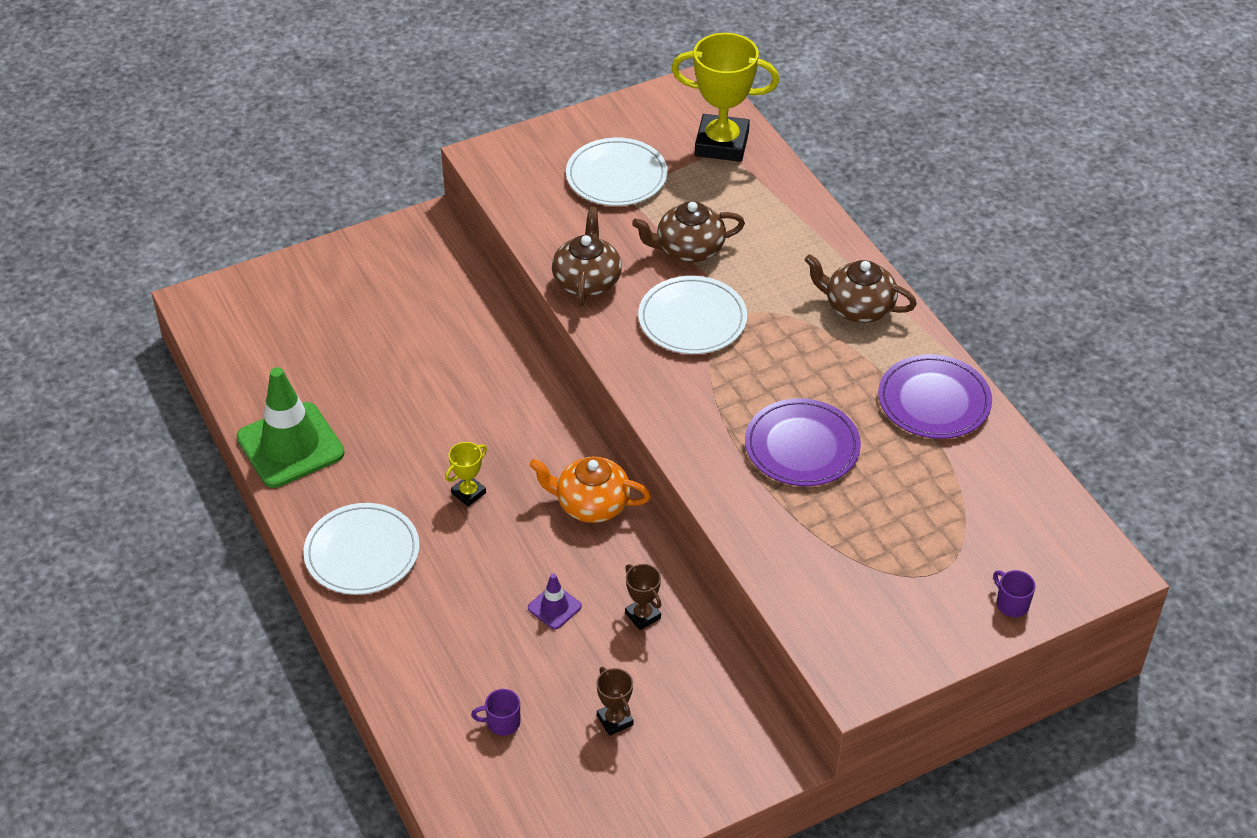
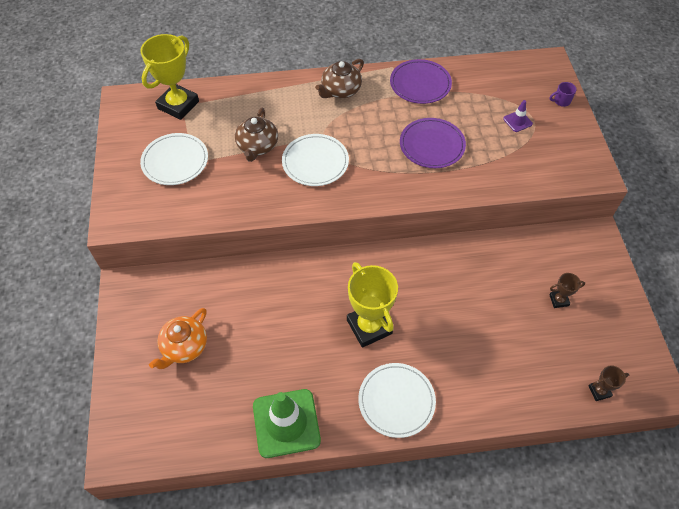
camera: 70 degrees left, 10 degrees up
yellow trophy [445,442,487,506] -> yellow trophy [347,262,398,348], size x2.15
purple mug [471,689,520,736] -> none
purple traffic cone [528,574,582,629] -> purple traffic cone moved to [503,100,533,132]
orange teapot [529,457,651,523] -> orange teapot moved to [149,308,207,369]
brown teapot [552,207,622,306] -> none
brown trophy [625,564,661,630] -> brown trophy moved to [589,365,629,401]

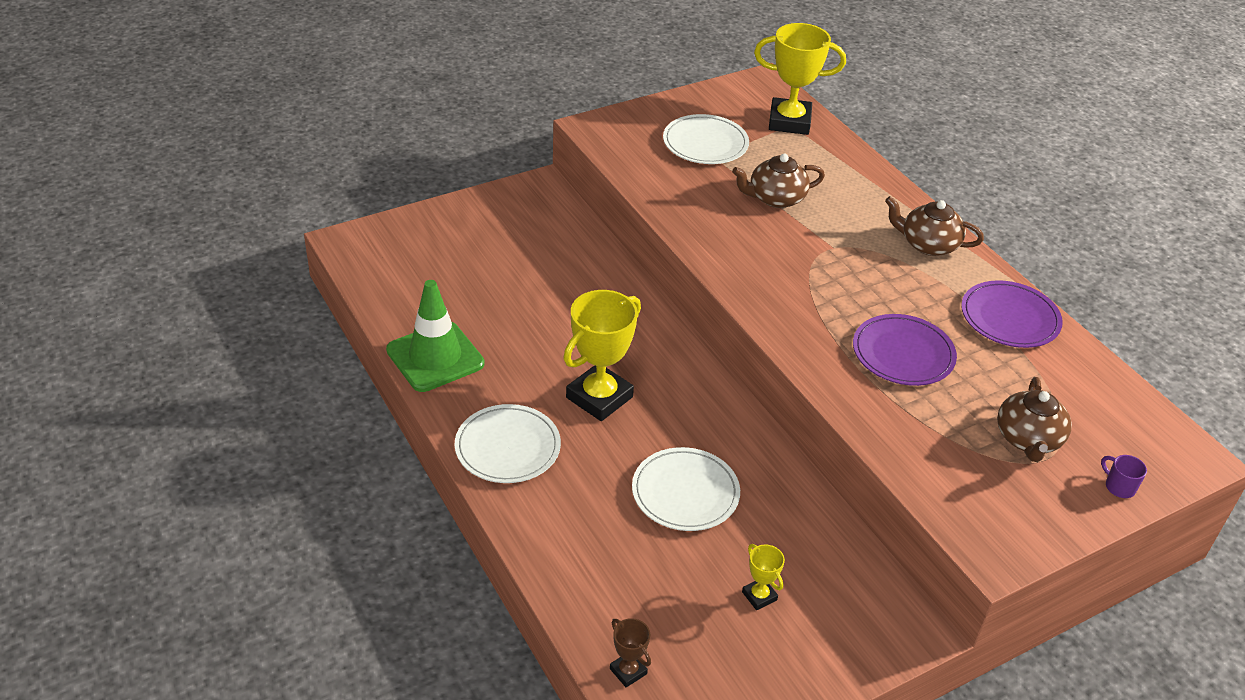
camera: 65 degrees right, 15 degrees down
orange teapot [149,308,207,369] -> none
white plate [282,134,349,186] -> white plate moved to [632,447,740,531]
purple traffic cone [503,100,533,132] -> brown teapot [997,377,1072,462]
brown trophy [549,273,585,308] -> yellow trophy [742,544,785,610]

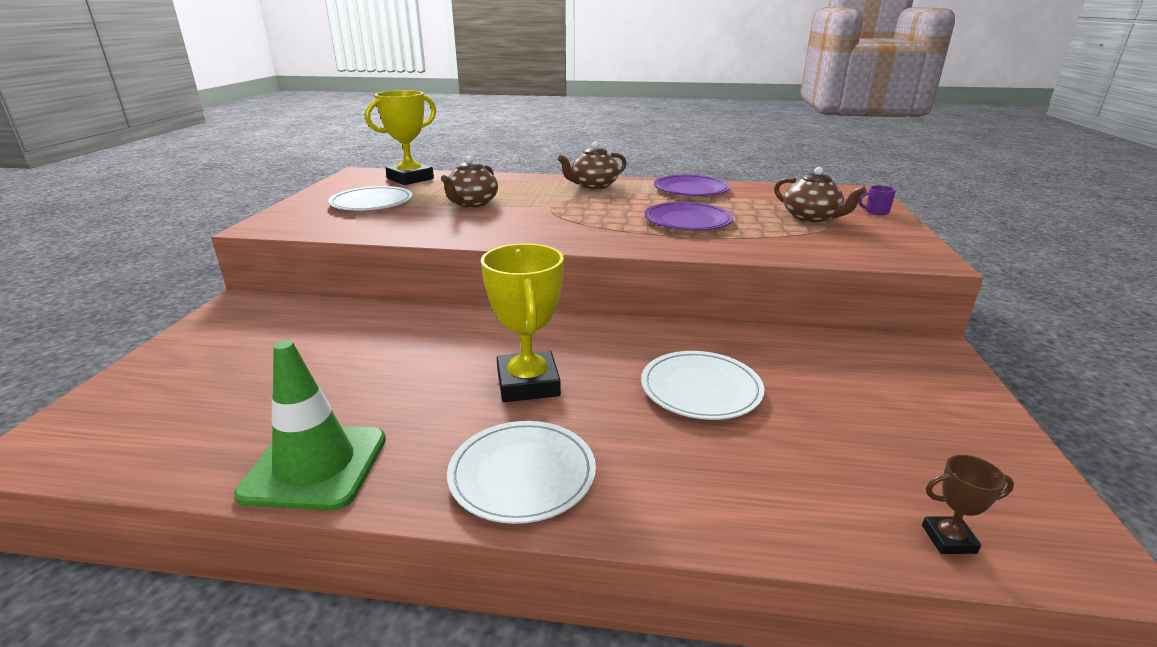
camera: 50 degrees left, 15 degrees down
yellow trophy [742,544,785,610] -> none

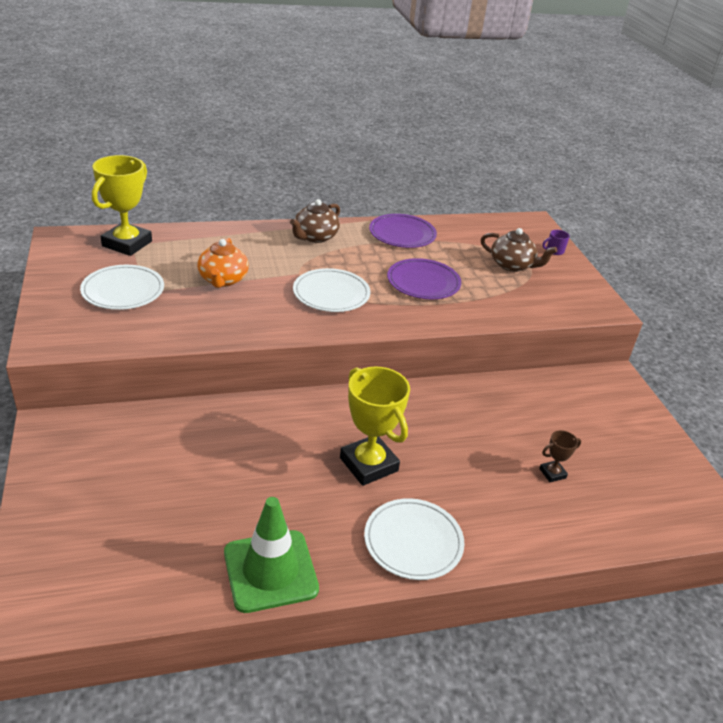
camera: 25 degrees left, 10 degrees up
brown teapot [441,156,498,208] -> orange teapot [197,238,249,288]
white plate [641,351,764,420] -> white plate moved to [293,268,371,312]
brown trophy [922,455,1014,554] -> brown trophy moved to [539,430,581,482]

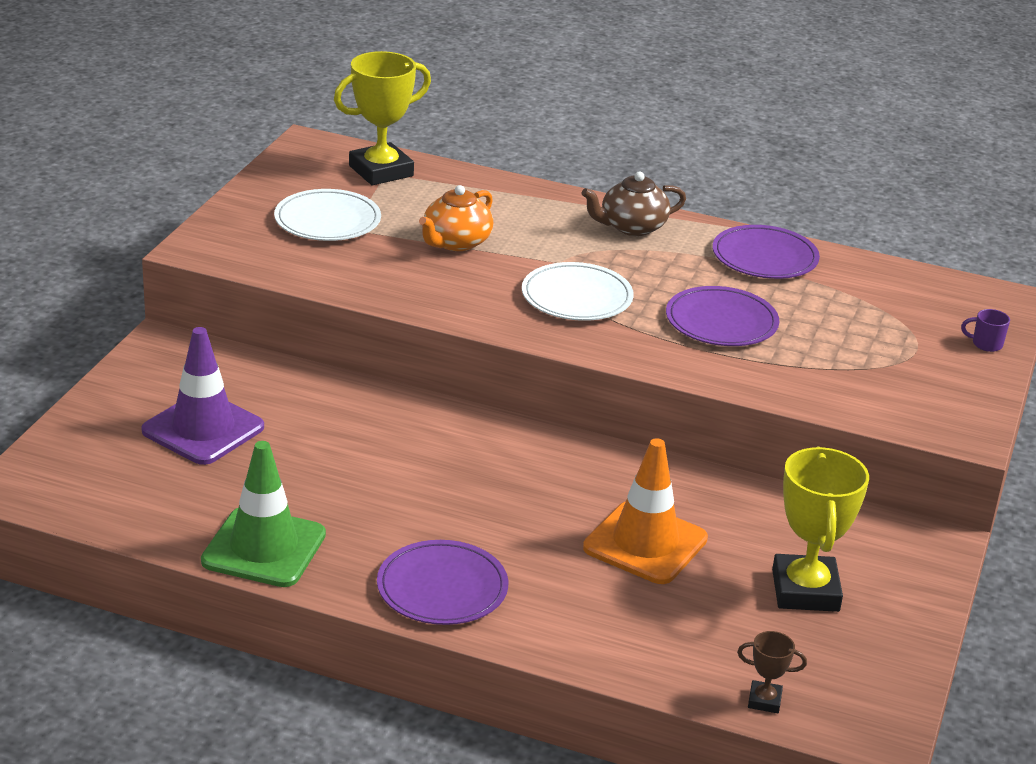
camera: 35 degrees right, 5 degrees down
yellow trophy [340,366,410,486] -> yellow trophy moved to [772,447,869,612]
white plate [364,498,465,580] -> purple plate [377,540,508,625]
brown teapot [481,228,557,272] -> none
brown trophy [539,430,581,482] -> brown trophy moved to [737,631,807,713]
none -> purple traffic cone [141,327,264,465]
none -> orange traffic cone [583,438,708,584]

